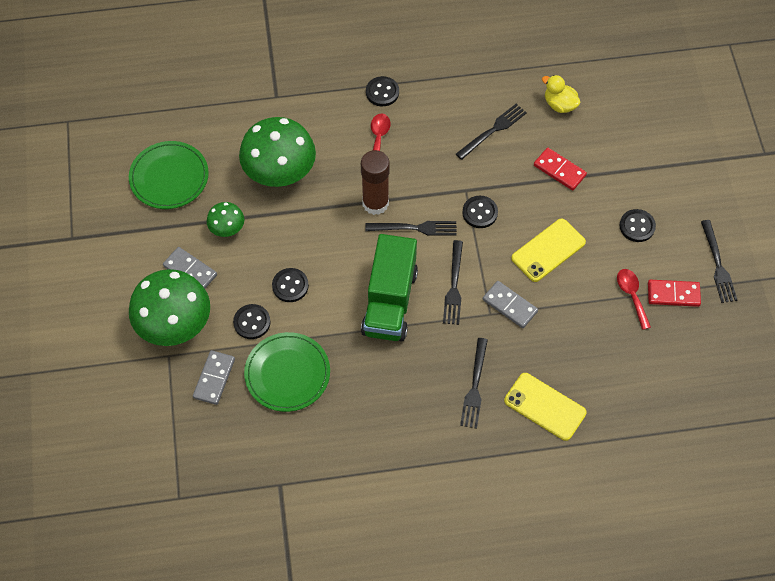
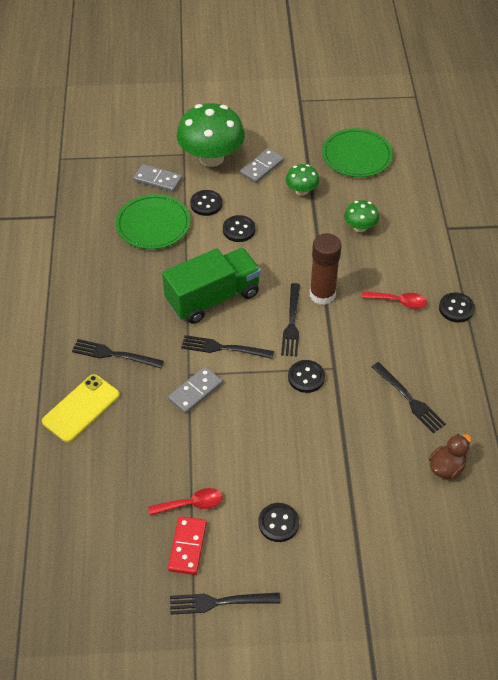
camera: 95 degrees right, 10 degrees down
green mushroom [239,117,316,187] -> green mushroom [344,200,379,232], size x0.49
green truck [361,234,418,341] -> green truck turned 135 degrees clockwise [162,248,261,324]
yellow phone [511,219,586,282] -> none
red domino [534,148,587,191] -> none
yellow duck [542,75,581,113] -> brown duck [429,434,471,479]

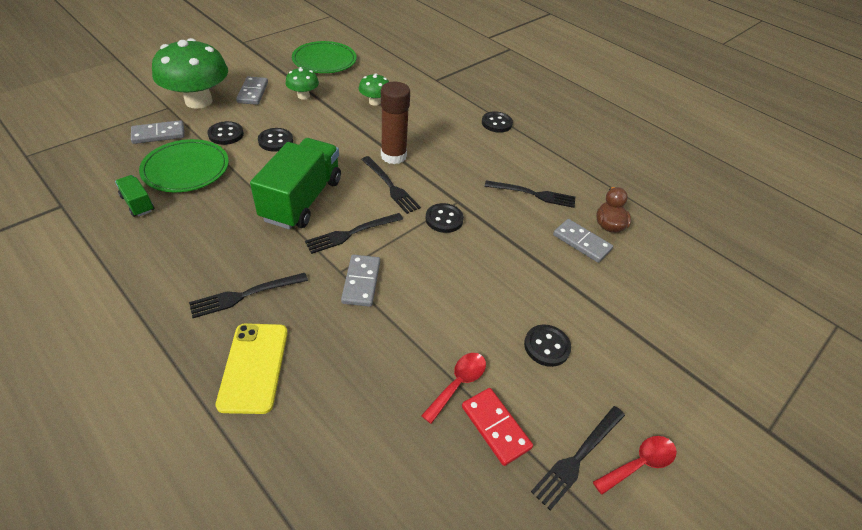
camera: 45 degrees left, 5 degrees down
red spoon [362,291,427,309] -> red spoon moved to [593,436,677,495]
none -> green truck [115,175,155,217]
none -> grey domino [553,219,613,263]

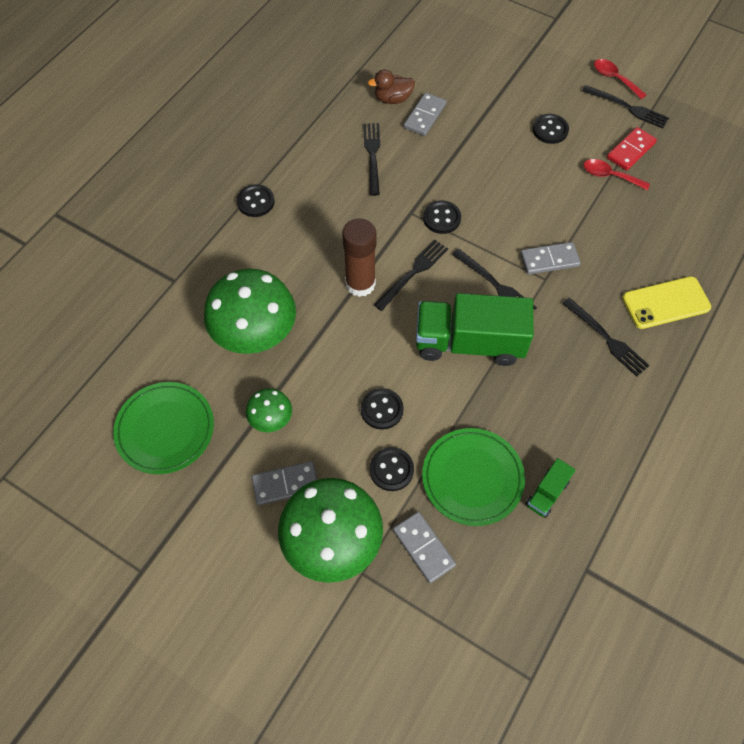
camera: 100 degrees left, 15 degrees up
green mushroom [359,73,389,106] -> green mushroom [204,269,296,354], size x2.04

